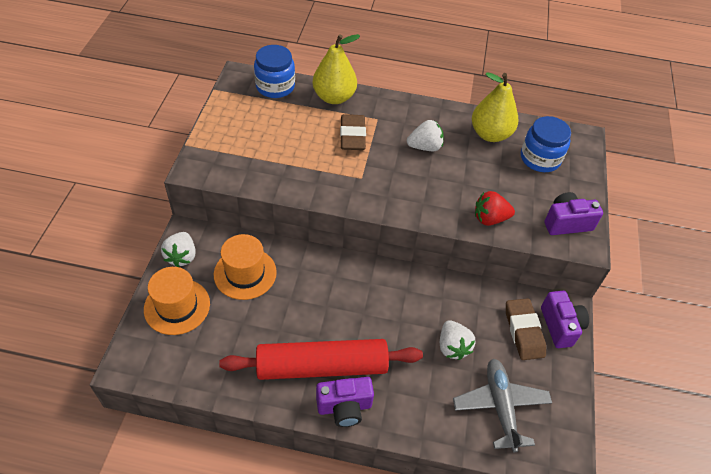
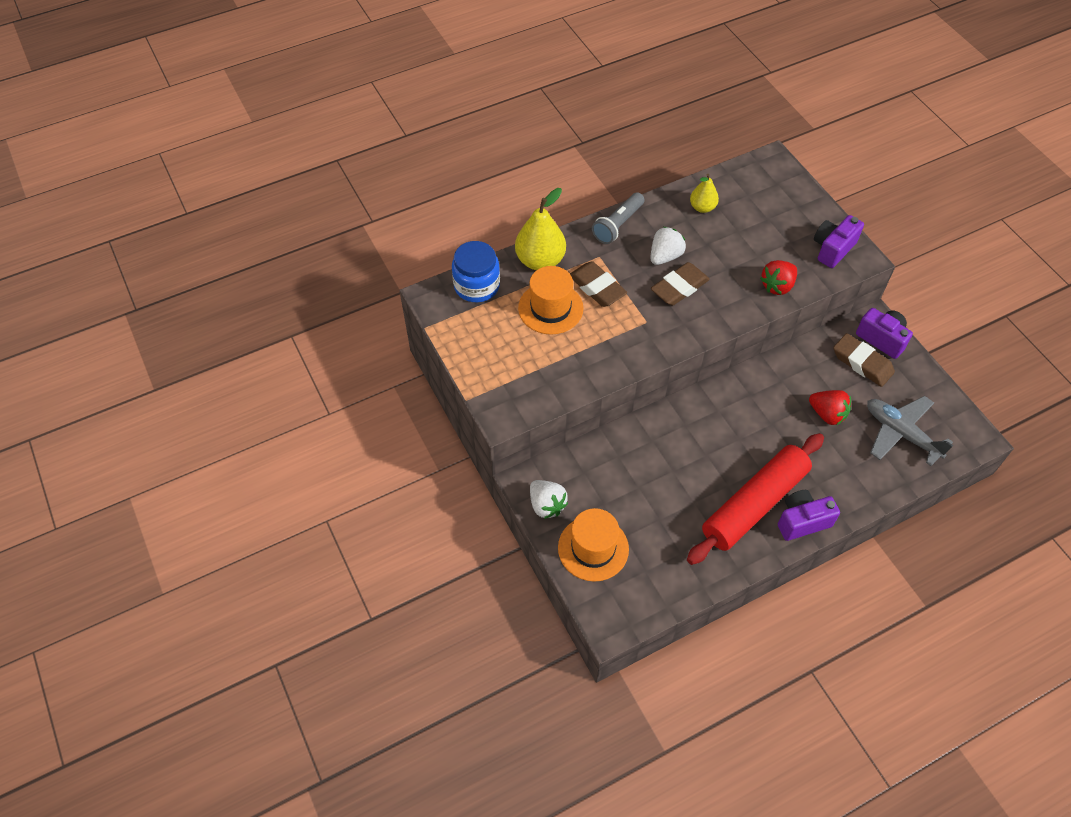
camera: 35 degrees left, 5 degrees up
orange hat [214,234,277,300] -> orange hat moved to [518,266,584,334]
purple camera [316,377,374,427] -> purple camera turned 150 degrees counterclockwise [778,490,840,541]
white strawberry [440,320,475,360] -> red strawberry [809,390,851,425]
yellow pear [472,72,518,142] -> yellow pear [690,174,719,213], size x0.58
blue jar [521,116,571,172] -> none
none -> grey flashlight [592,192,645,244]
none -> brown eraser [651,262,710,306]

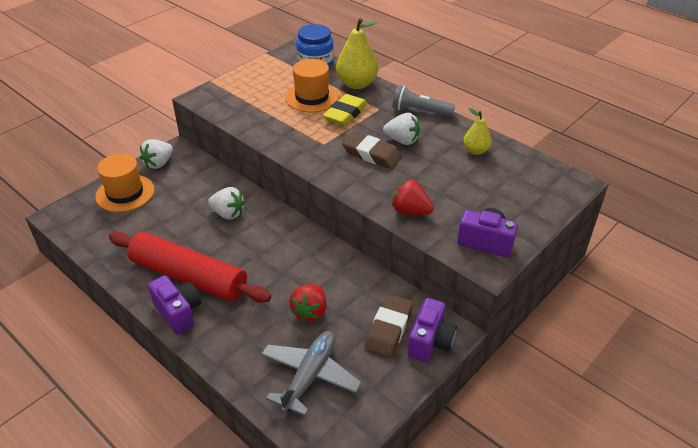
camera: 70 degrees right, 15 degrees down
brown eraser [570,261,627,307] -> yellow eraser [323,94,368,126]
none -> white strawberry [208,187,245,220]

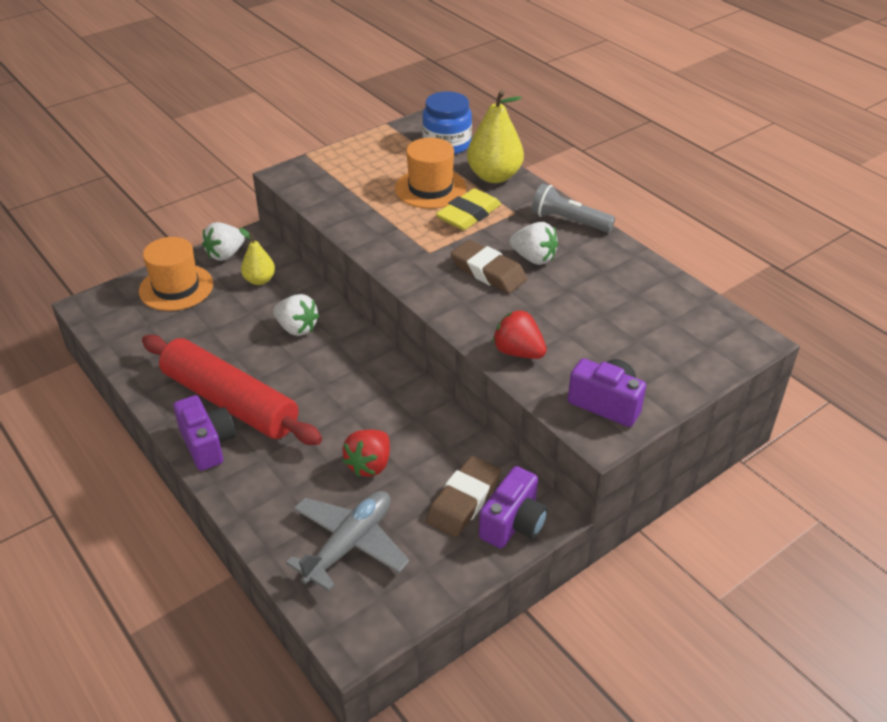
camera: 10 degrees right, 0 degrees up
yellow pear [463,108,492,155] -> yellow pear moved to [239,228,275,285]

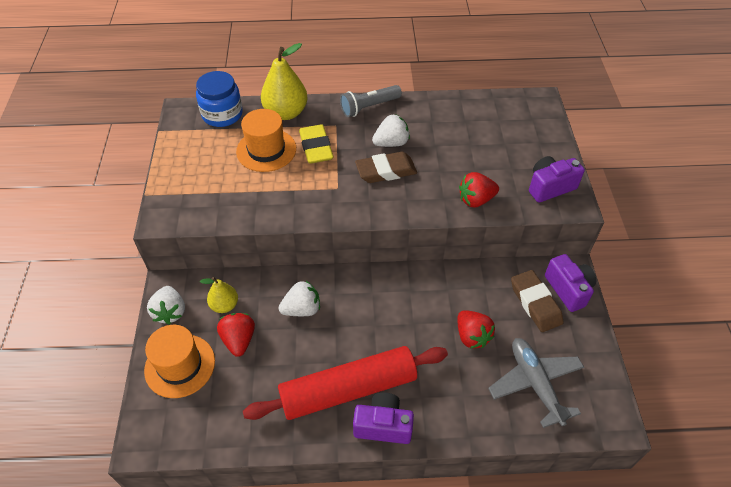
camera: 55 degrees left, 10 degrees up
none -> red strawberry [217,313,255,357]

